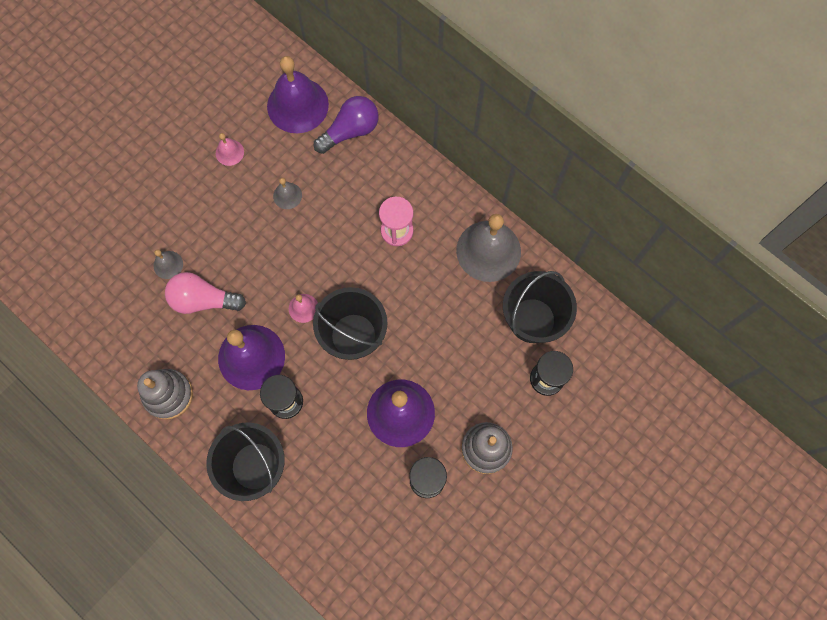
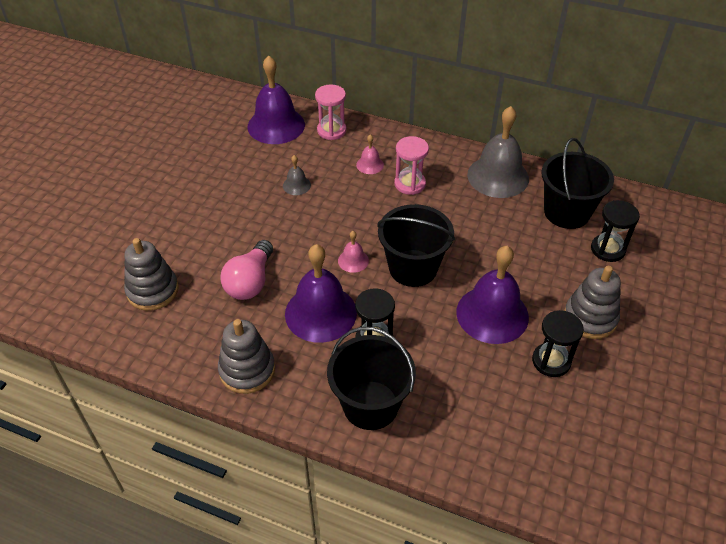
camera: 20 degrees left, 25 degrees down
grey bell [154,249,183,279] -> none
pink light bulb [165,272,246,314] -> pink light bulb turned 60 degrees counterclockwise [220,240,273,300]
pink bell [216,133,244,166] -> pink bell moved to [356,134,384,174]
purple light bulb [314,96,379,154] -> pink hourglass [315,84,347,140]
none -> grey stacking toy [124,238,179,311]

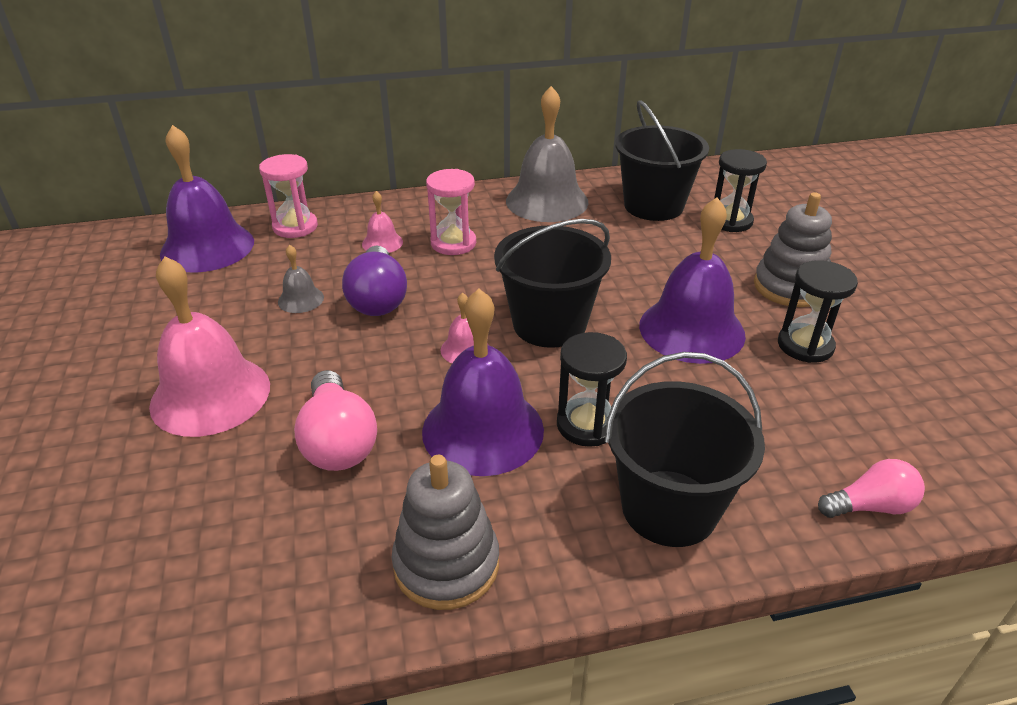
camera: 35 degrees left, 10 degrees down
grey stacking toy [124,238,179,311] -> none
none -> pink bell [149,256,270,437]
none -> purple light bulb [342,246,407,316]
none -> pink light bulb [818,459,925,518]

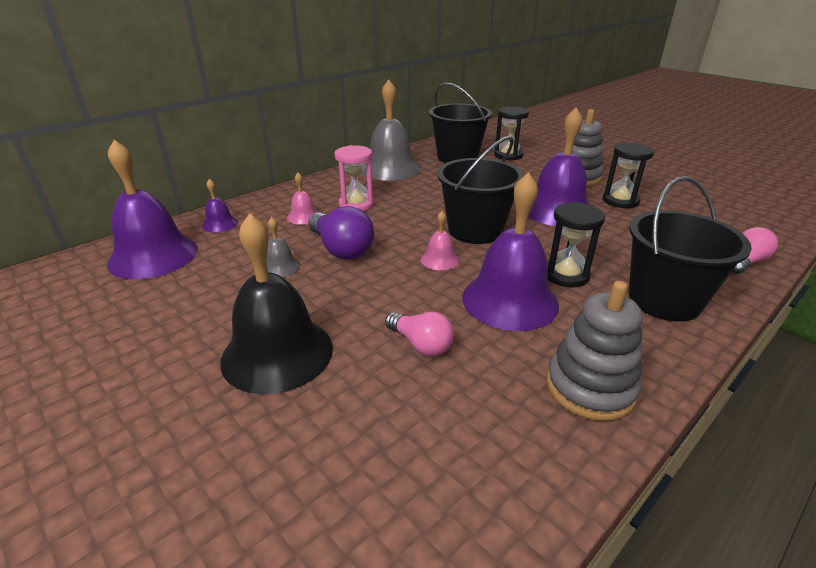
camera: 30 degrees left, 5 degrees down
pink bell [149,256,270,437] -> black bell [220,213,333,395]
pink hourglass [259,154,318,238] -> purple bell [202,179,238,233]
pink light bulb [294,370,377,471] -> pink light bulb [385,312,454,356], size x0.65

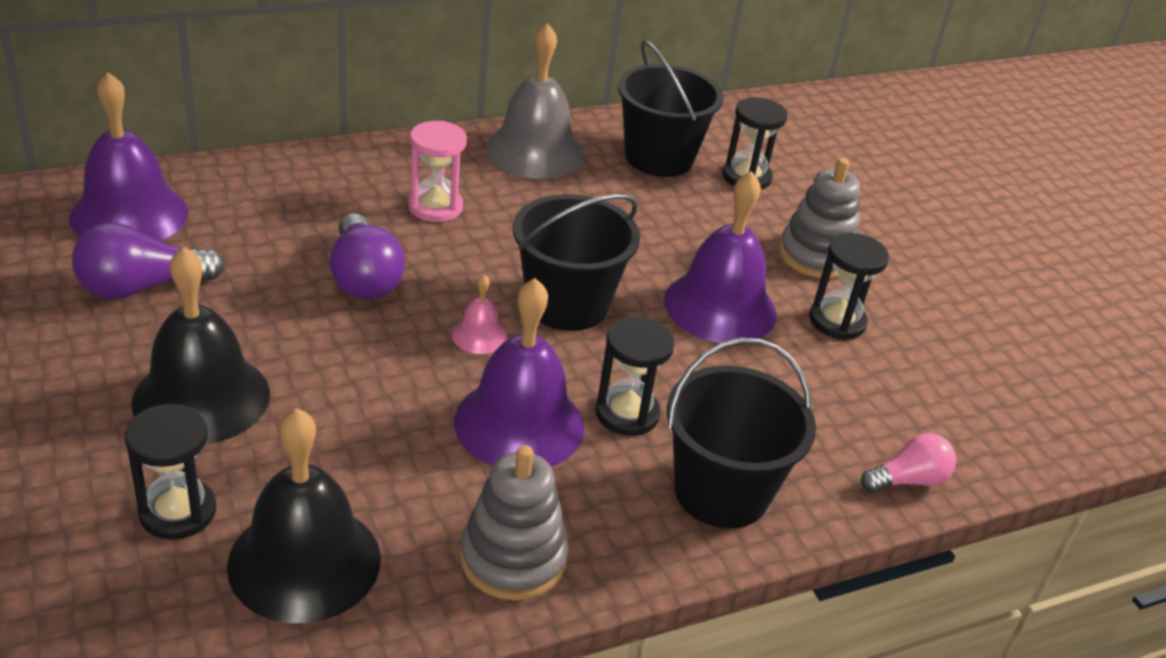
camera: 15 degrees right, 5 degrees up
purple bell [202,179,238,233] -> none
grey bell [266,217,300,277] -> none
pink bell [287,173,318,225] -> none
pink light bulb [385,312,454,356] -> none
none -> purple light bulb [72,223,225,299]
none -> black hourglass [125,404,216,540]
none -> black bell [227,408,381,623]

